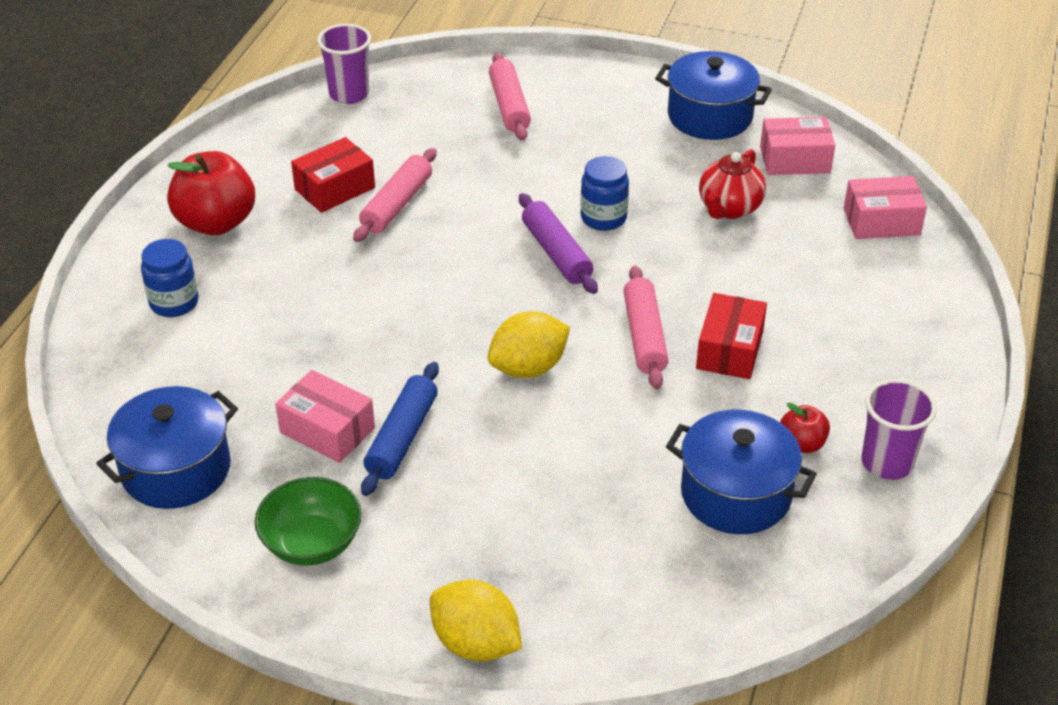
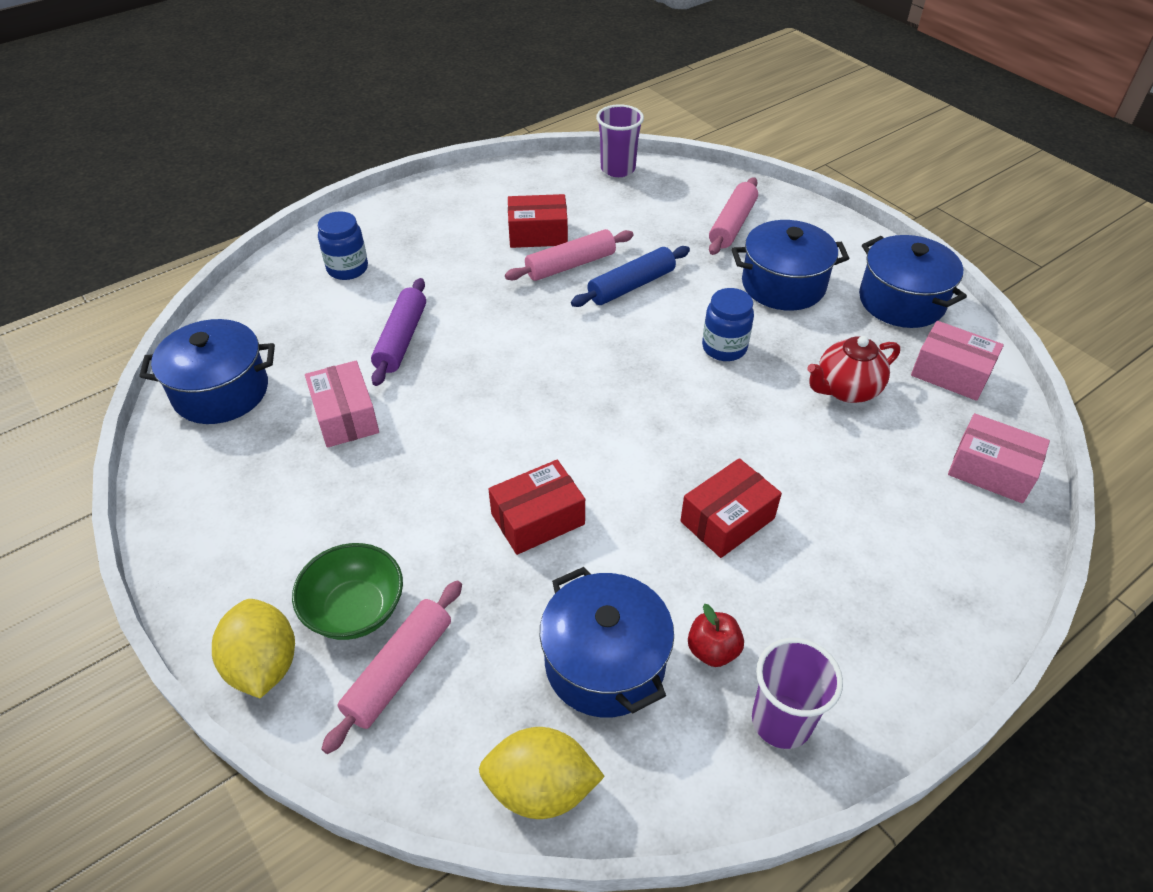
camera: 35 degrees right, 5 degrees up
red apple [167,151,255,236] -> none
green bowl [255,477,362,566] -> green bowl moved to [292,543,403,640]
blue rolling pin [361,362,439,496] -> blue rolling pin moved to [571,246,690,307]
yellow lemon [488,311,570,378] -> yellow lemon moved to [479,727,605,819]
purple rolling pin [519,193,598,294] -> purple rolling pin moved to [371,278,426,386]
pink rolling pin [623,265,669,389] -> pink rolling pin moved to [322,580,462,754]
none -> red box [488,460,585,555]
none -> blue pot [732,220,850,311]

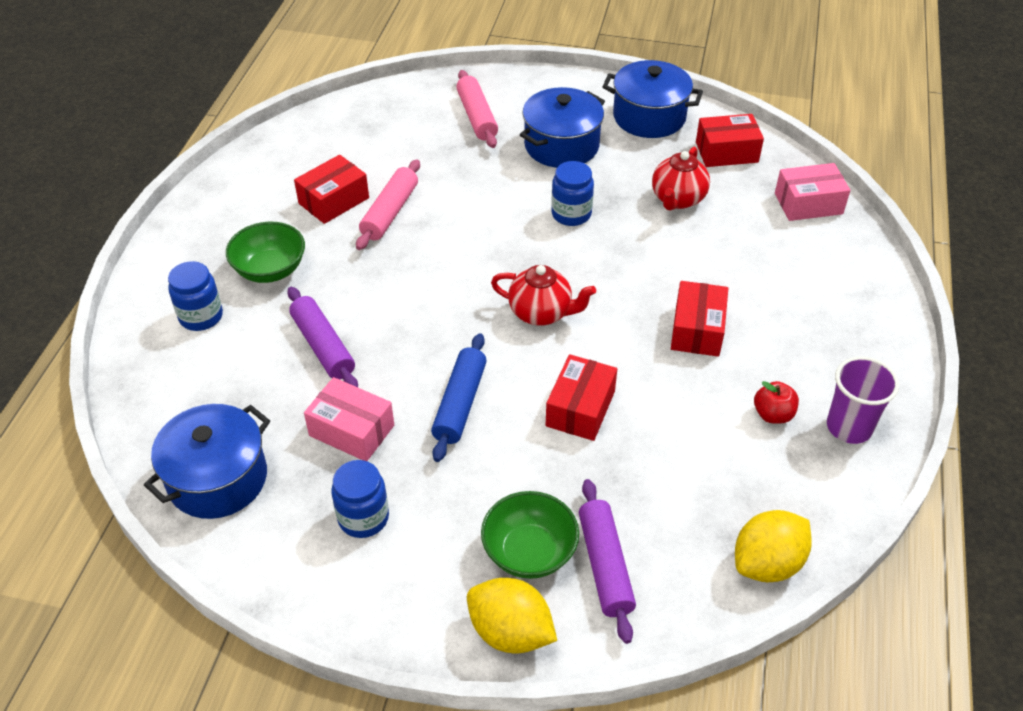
camera: 40 degrees left, 0 degrees up
pink rolling pin [322,580,462,754] -> purple rolling pin [579,479,636,644]
blue pot [540,567,674,717] -> none
blue rolling pin [571,246,690,307] -> blue rolling pin moved to [431,333,487,462]
purple cup [596,104,644,177] -> none
pink box [911,321,1004,401] -> red box [696,114,764,167]
none -> green bowl [226,222,305,283]
none -> blue jar [331,460,389,538]
none -> red teapot [491,265,596,326]

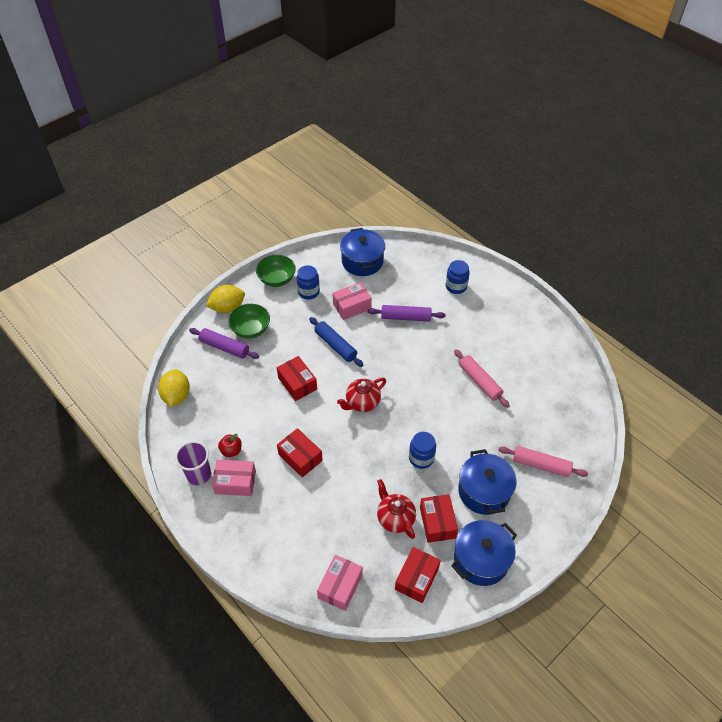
camera: 125 degrees right, 5 degrees up
green bowl [226,222,305,283] -> green bowl moved to [256,255,296,287]
red box [294,155,369,224] -> red box moved to [420,494,458,543]
none -> pink box [212,460,256,496]

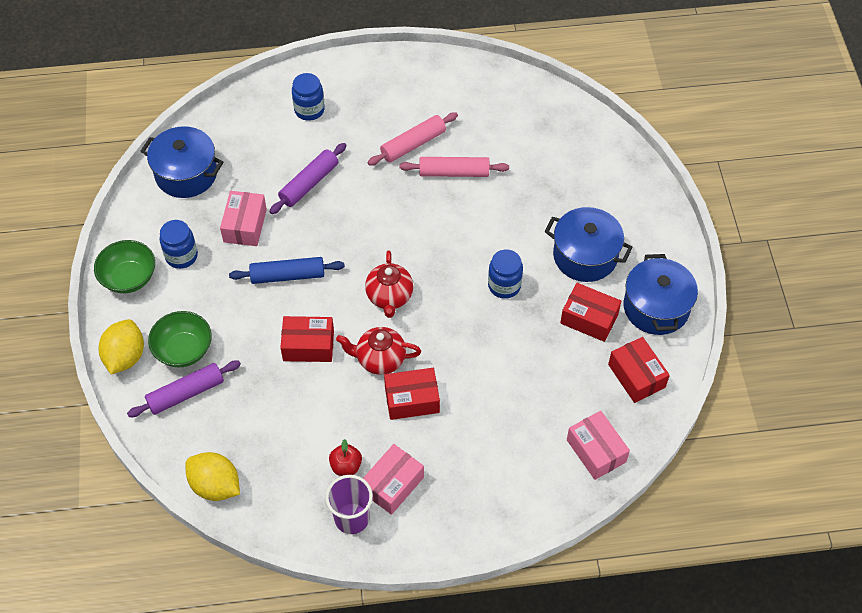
camera: 55 degrees left, 5 degrees up
red teapot [377,479,416,539] -> red teapot moved to [336,327,421,375]
pink rolling pin [499,446,588,477] -> pink rolling pin moved to [368,112,458,166]

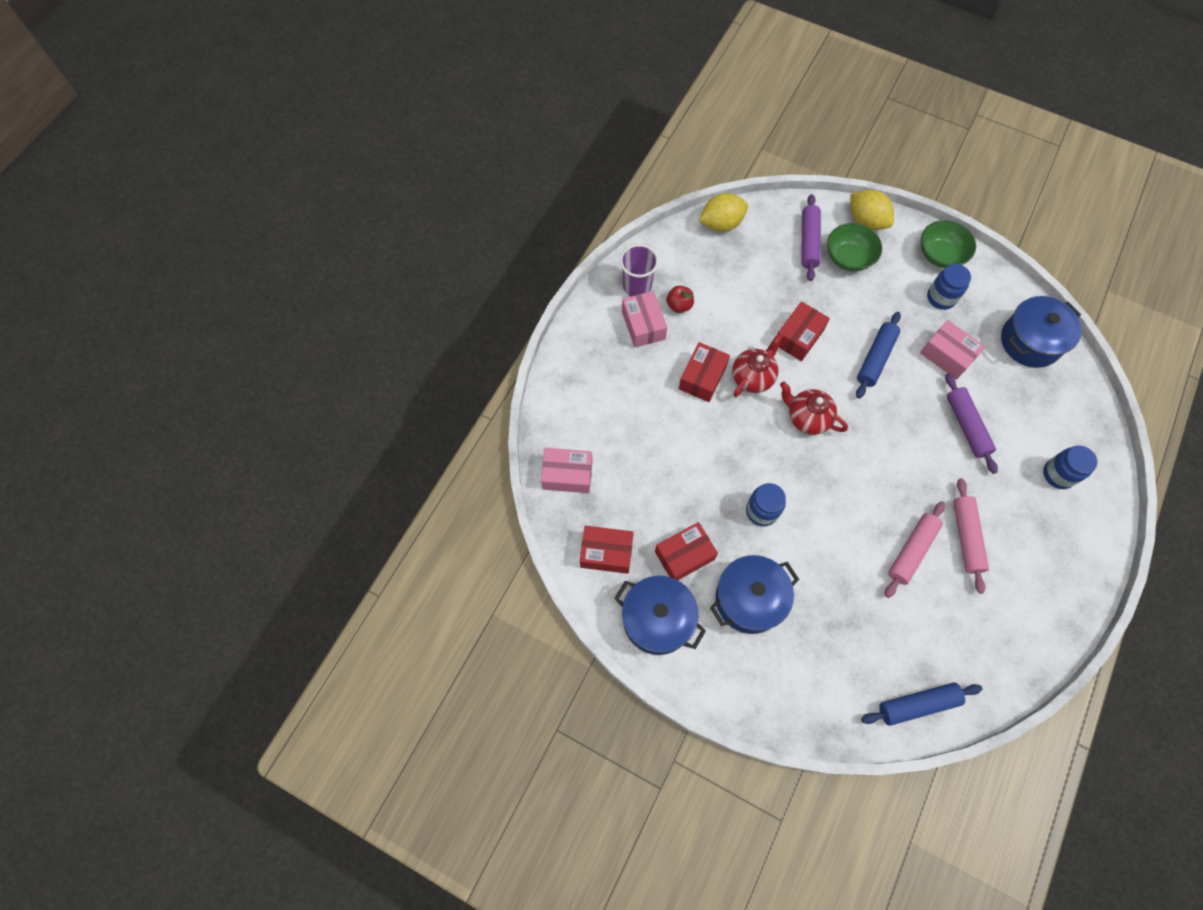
camera: 125 degrees right, 10 degrees up
none -> blue rolling pin [861,683,982,726]

